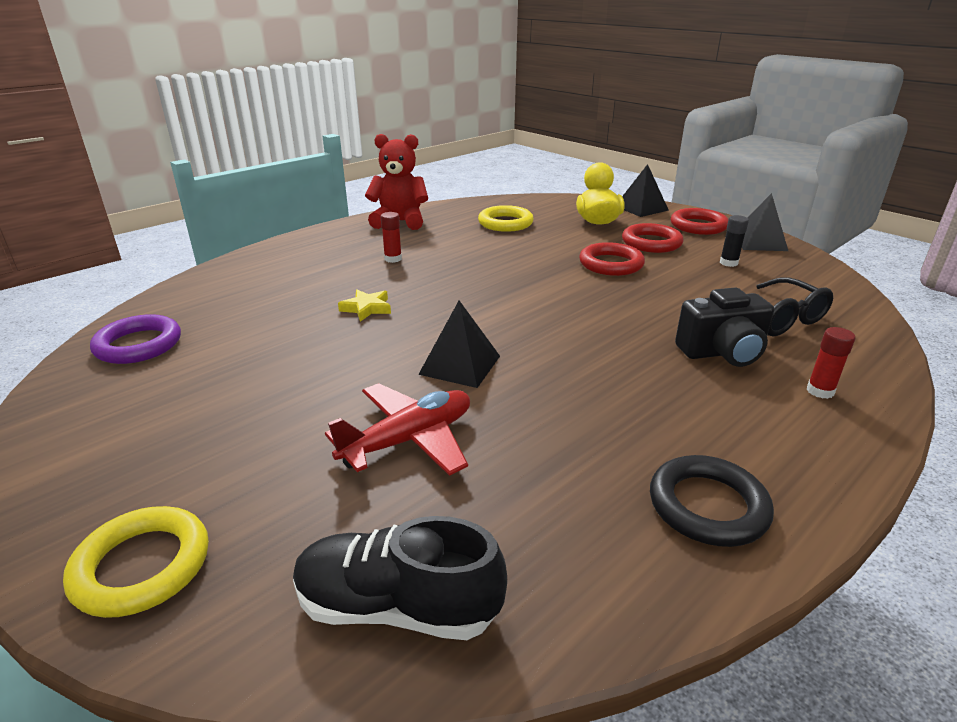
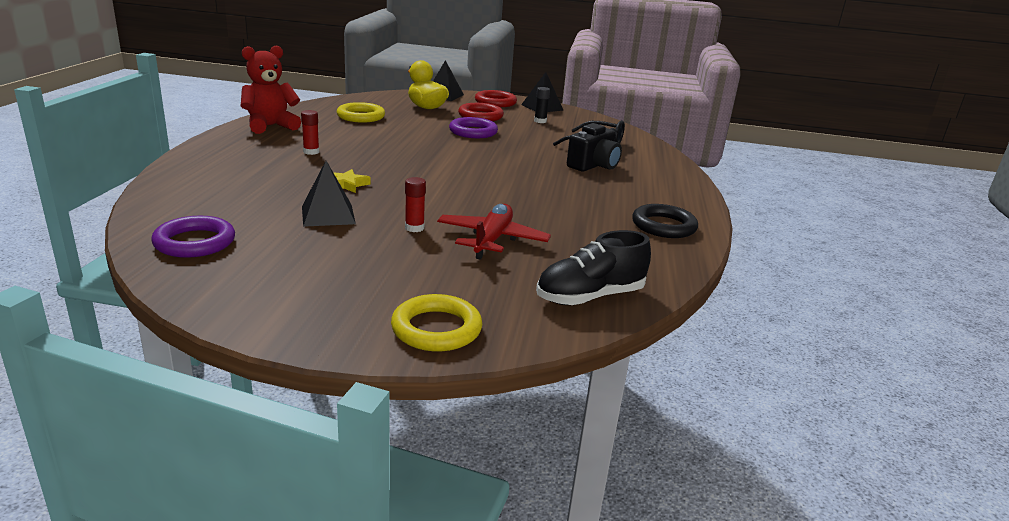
camera: 40 degrees left, 5 degrees down
black pyramid [418,301,500,388] -> black pyramid moved to [302,161,356,227]
red ring [579,242,645,276] -> purple ring [449,117,498,138]
red glue stick [807,327,856,399] -> red glue stick moved to [405,177,426,232]

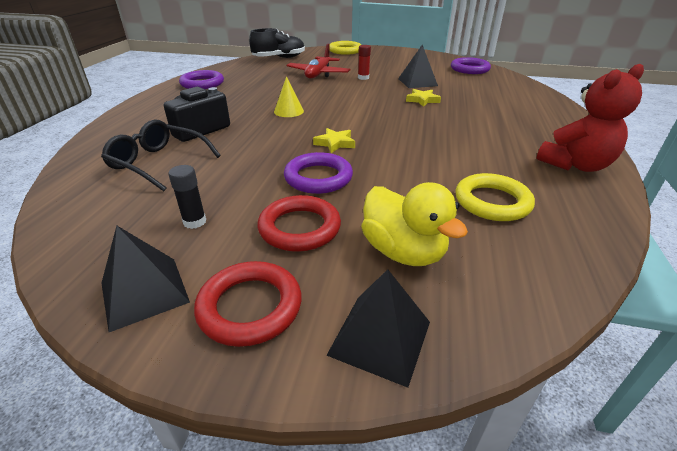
camera: 175 degrees left, 10 degrees up
red glue stick [301,110,319,155] -> none
black ring [632,204,698,238] -> purple ring [179,70,224,89]
none -> yellow cone [274,76,304,117]
none -> yellow star [313,128,355,153]

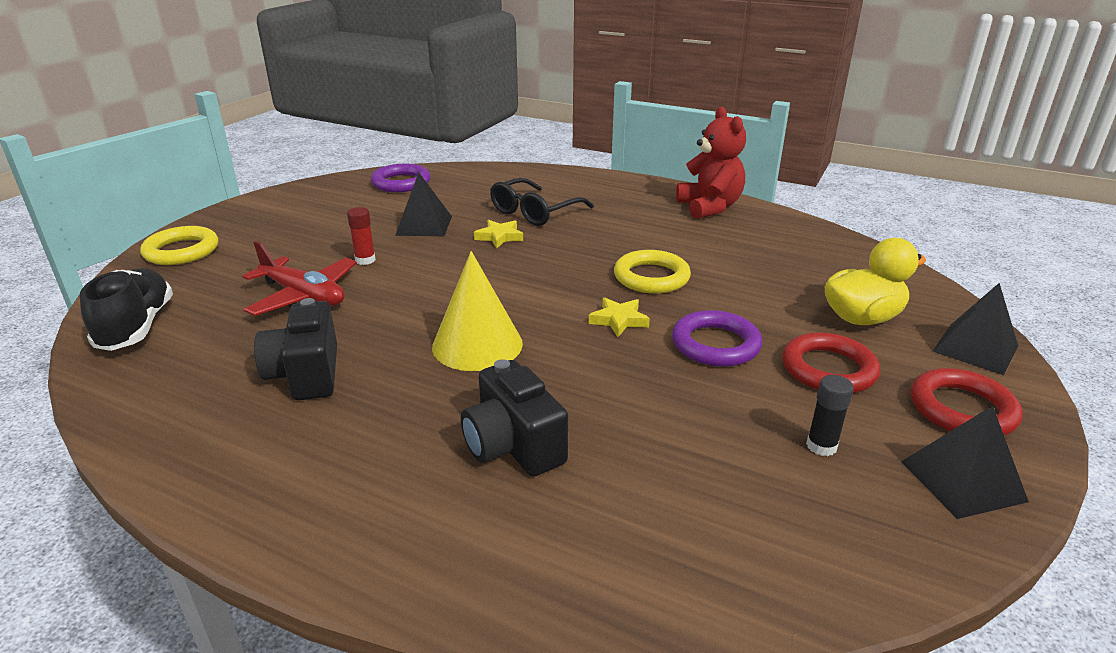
camera: 75 degrees left, 5 degrees down
black glasses [101,120,221,191] -> black glasses moved to [490,178,594,226]
purple ring [179,70,224,89] -> none
yellow cone [274,76,304,117] -> yellow cone [432,251,523,371], size x1.73
yellow ring [455,173,535,221] -> yellow ring moved to [614,250,691,294]
none -> black camera [254,298,337,400]

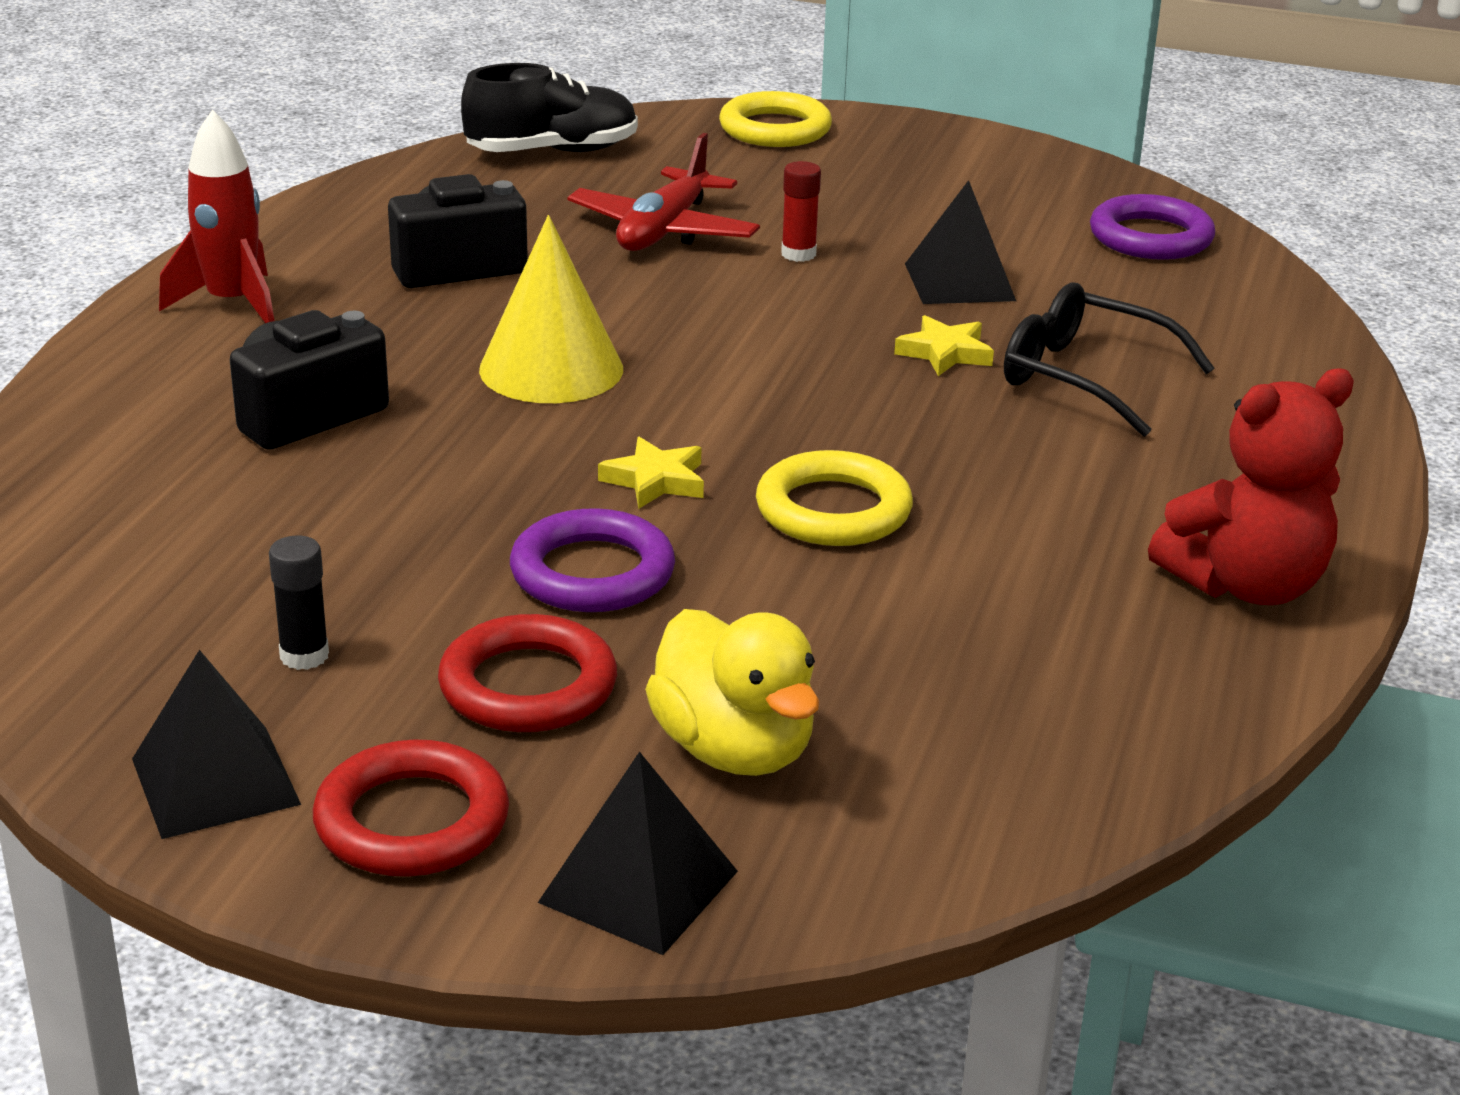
camera: 80 degrees right, 0 degrees up
none -> red rocket [159,110,275,323]

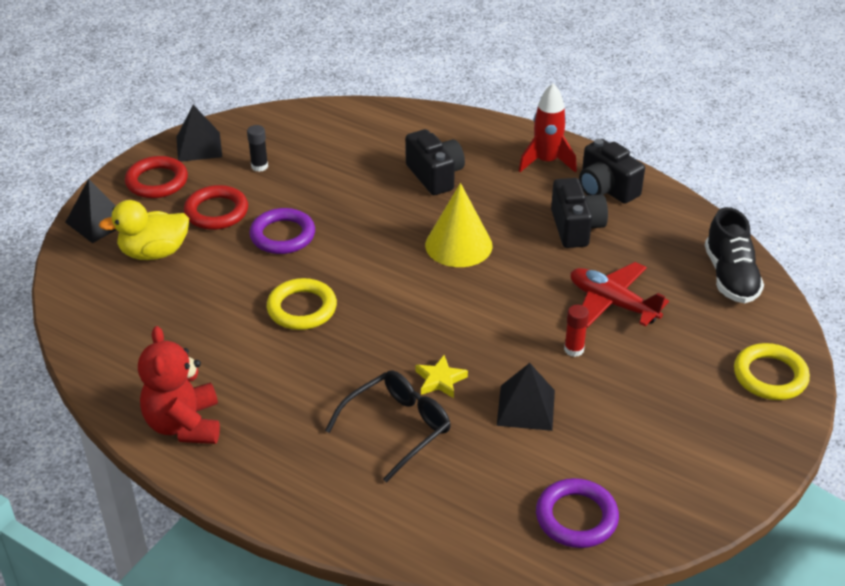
camera: 105 degrees right, 10 degrees up
yellow star [598,437,704,509] -> none
none -> black camera [579,139,645,204]

